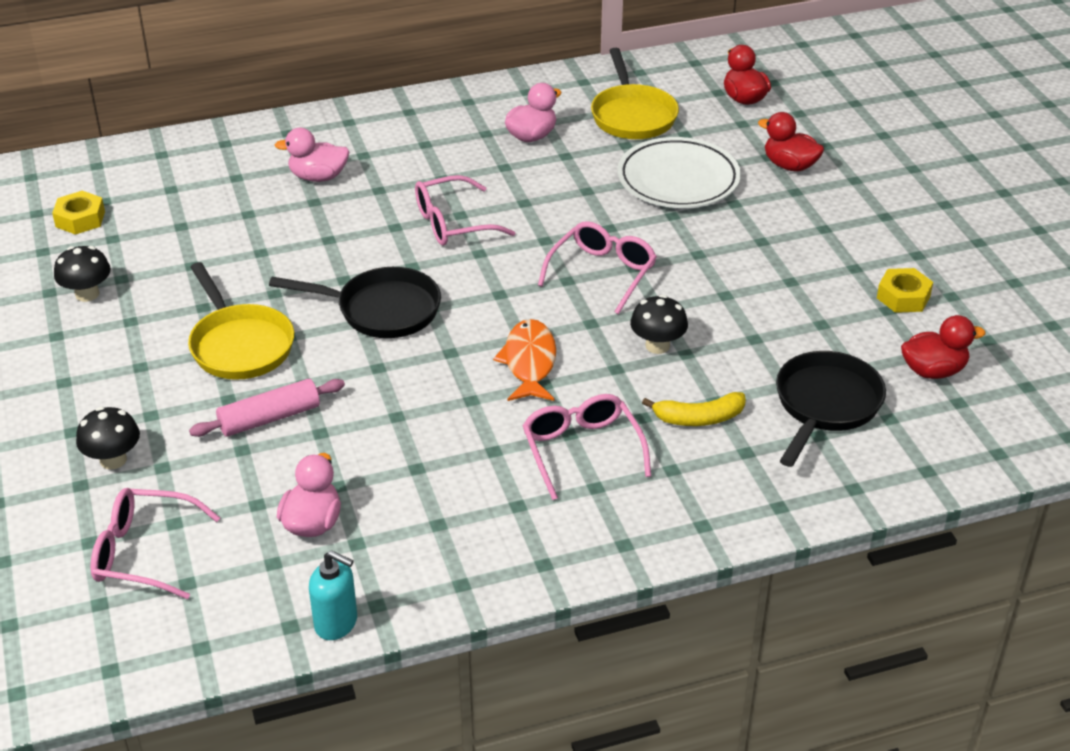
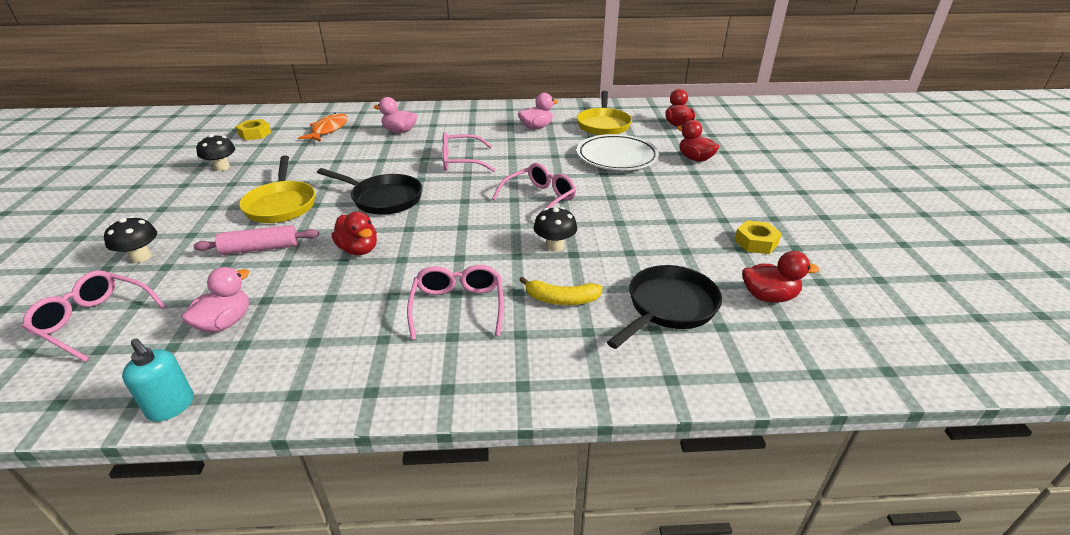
camera: 15 degrees right, 5 degrees down
orange fish [493,319,556,401] -> orange fish moved to [298,113,348,142]
none -> red duck [332,212,377,255]

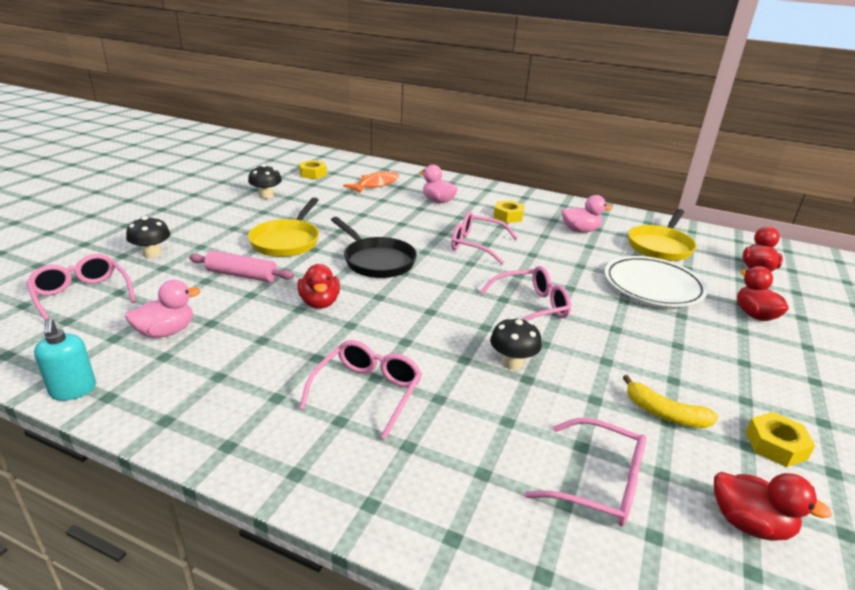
camera: 25 degrees right, 5 degrees down
yellow banana [519,276,603,305] -> yellow banana moved to [623,375,719,428]
black pan [607,265,722,349] -> pink glasses [525,418,646,526]
none -> yellow nut [493,200,525,223]

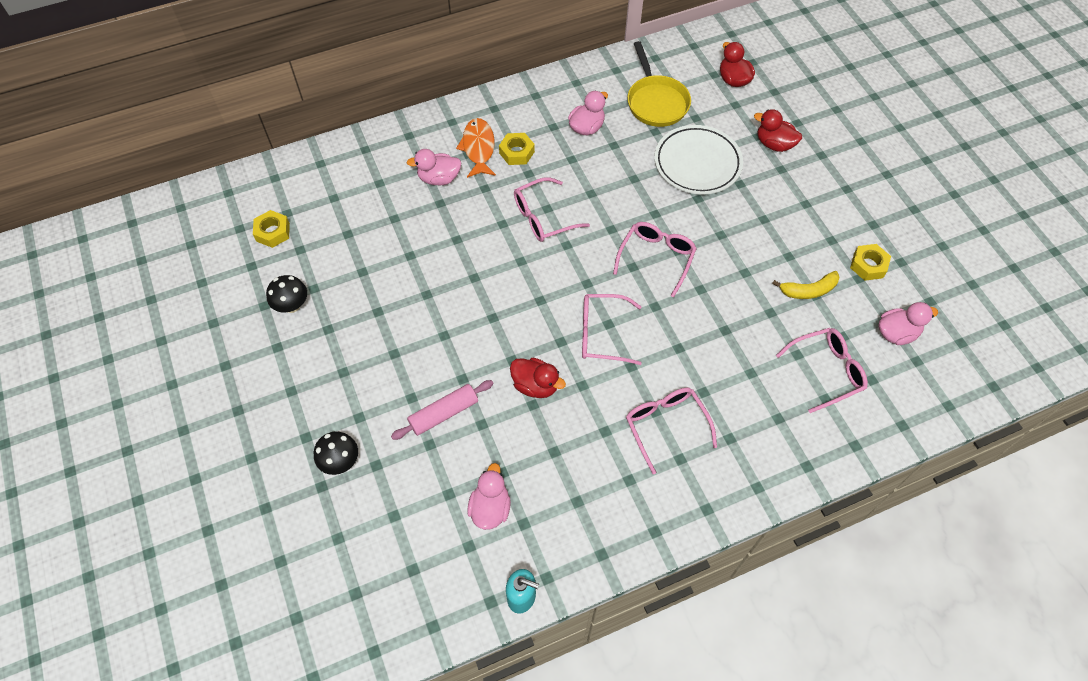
camera: 45 degrees left, 30 degrees up
pink glasses [27,254,136,320] -> pink glasses moved to [582,294,642,365]
yellow pan [248,198,319,257] -> none
black pan [331,217,417,278] -> none
orange fish [343,170,399,193] -> orange fish moved to [456,118,496,178]
black mushroom [490,317,542,370] -> none
red duck [714,472,832,540] -> pink duck [878,302,938,345]

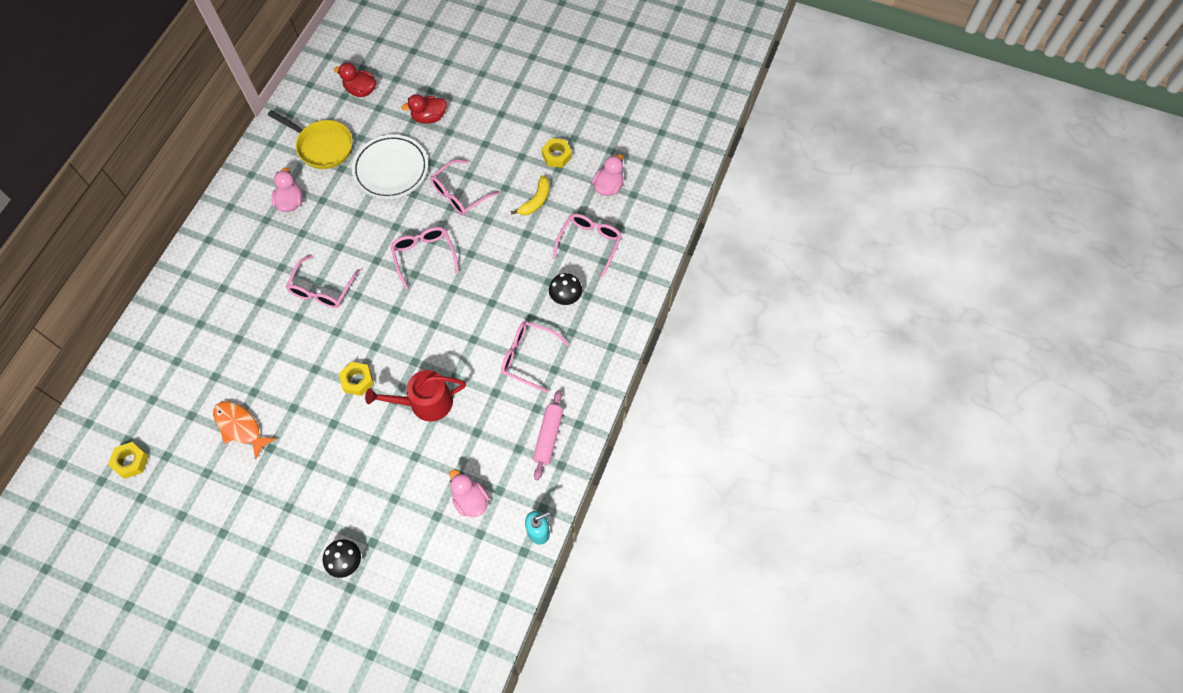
camera: 45 degrees left, 5 degrees up
black mushroom [266,275,307,313] -> black mushroom moved to [549,273,582,305]
pink rolling pin [391,380,493,440] -> pink rolling pin moved to [533,390,563,480]
pink duck [406,149,462,185] -> none
orange fish [456,118,496,178] -> orange fish moved to [213,401,276,460]
yellow nut [499,133,535,165] -> yellow nut moved to [339,362,374,396]
red duck [510,358,566,398] -> red watering can [365,370,466,422]
pink glasses [582,294,642,365] -> pink glasses moved to [430,159,500,215]

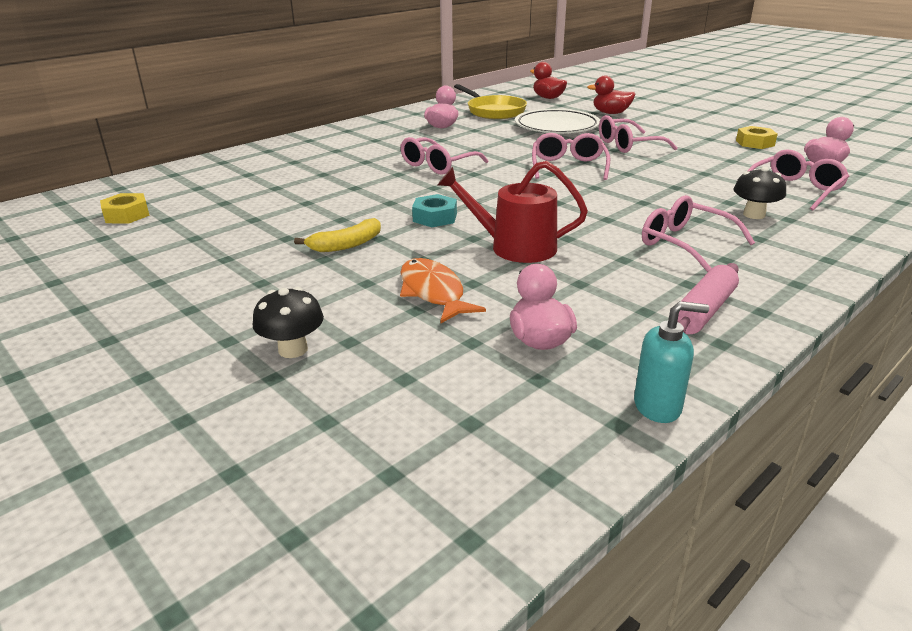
camera: 25 degrees right, 35 degrees down
orange fish [213,401,276,460] -> orange fish moved to [400,258,486,323]
yellow nut [339,362,374,396] -> turquoise nut [412,194,457,227]
yellow banana [511,175,550,215] -> yellow banana moved to [294,218,381,252]

